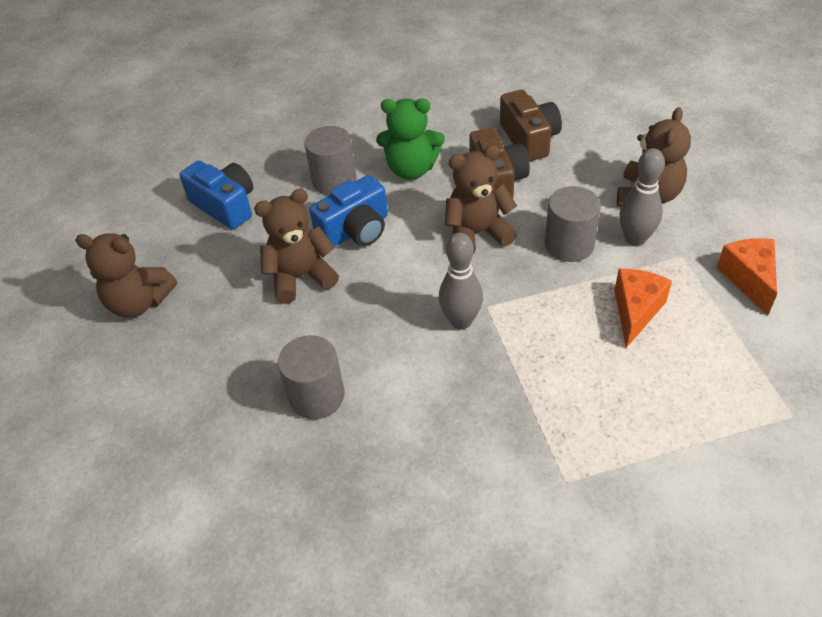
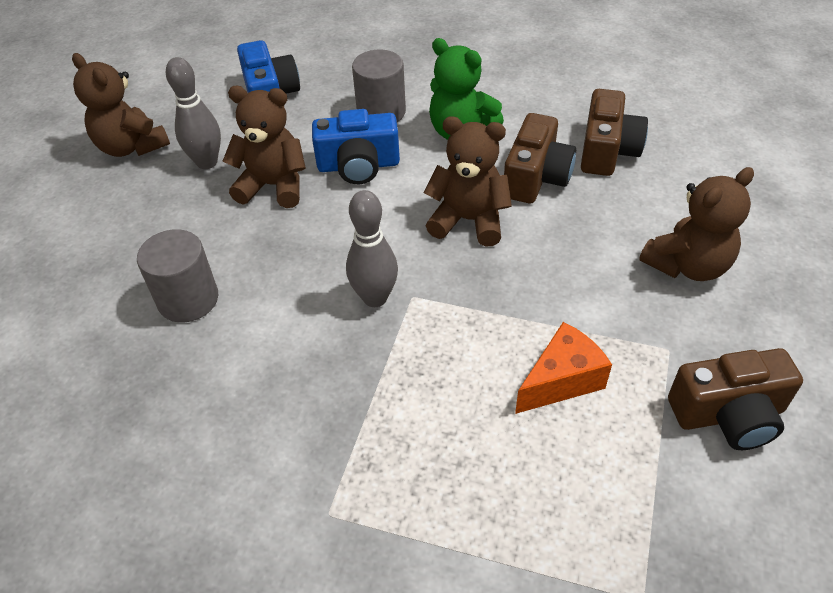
camera: 30 degrees right, 0 degrees up
grey cylinder [545,186,601,262] -> none
grey bowling pin [619,148,665,246] -> grey bowling pin moved to [166,57,221,169]
orange cheese [717,238,777,316] -> brown camera [668,348,803,450]

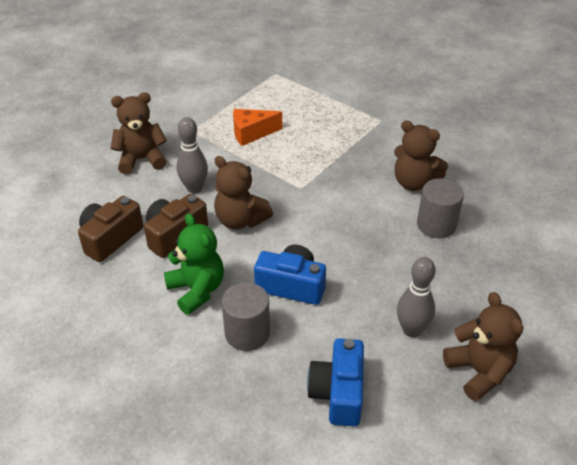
camera: 160 degrees left, 5 degrees down
brown teddy bear [223,86,306,208] -> brown teddy bear moved to [394,120,448,191]
grey bowling pin [346,190,398,307] -> grey bowling pin moved to [176,117,208,193]
brown camera [668,348,803,450] -> none

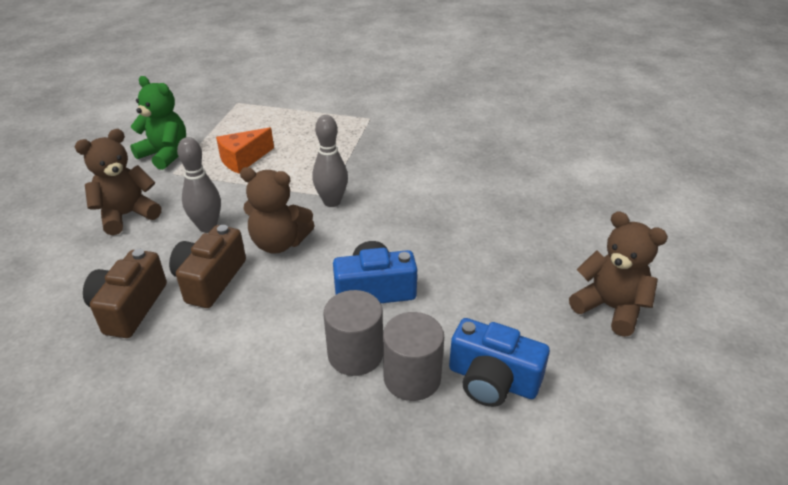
camera: 25 degrees left, 5 degrees down
green teddy bear [164,213,224,315] -> green teddy bear moved to [130,76,186,170]
blue camera [307,338,364,426] -> blue camera turned 45 degrees counterclockwise [449,318,550,407]
brown teddy bear [394,120,448,191] -> none
grey bowling pin [397,257,436,337] -> grey bowling pin moved to [313,115,348,207]
grey cylinder [417,178,464,238] -> grey cylinder moved to [383,312,444,401]

